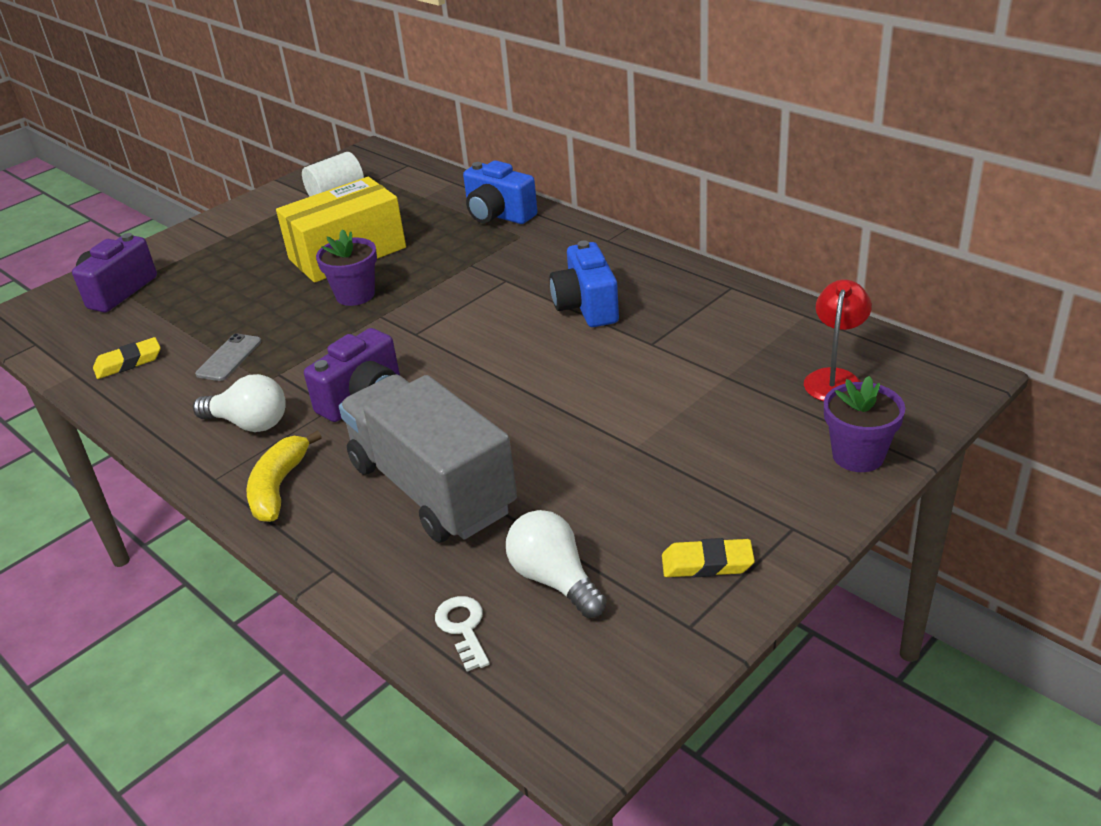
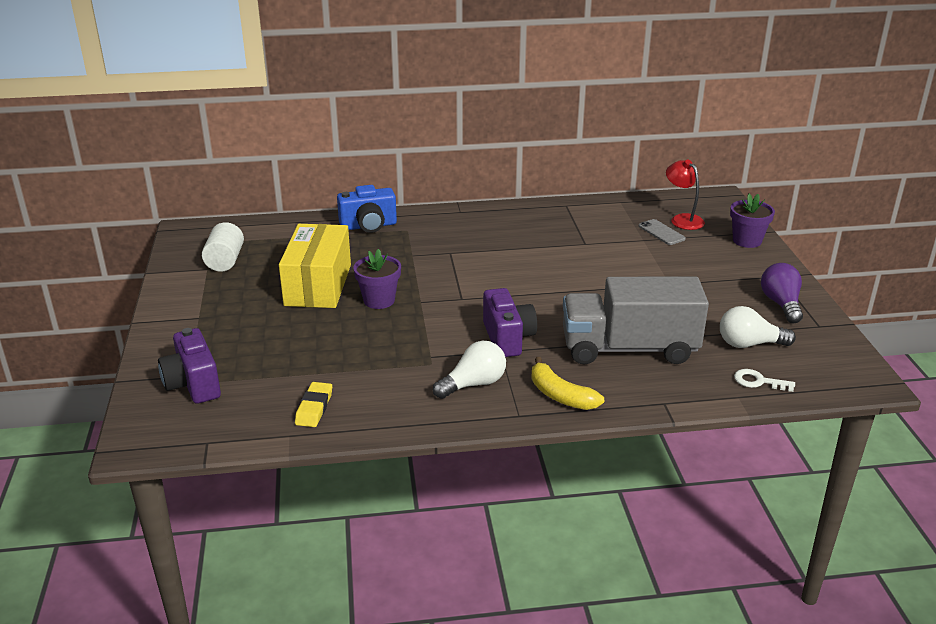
camera: 55 degrees left, 5 degrees down
grey phone [195,333,261,381] -> grey phone moved to [639,219,686,245]
blue camera [550,241,619,327] -> none
yellow eraser [662,538,755,577] -> purple light bulb [761,263,803,323]

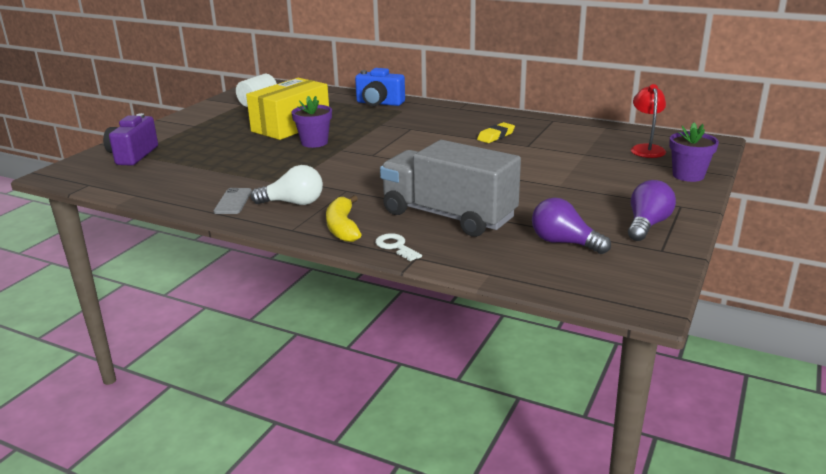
camera: 35 degrees right, 5 degrees down
yellow eraser [295,382,332,427] -> yellow eraser moved to [477,122,515,143]
purple camera [483,288,537,357] -> none
grey phone [639,219,686,245] -> grey phone moved to [214,188,252,214]
white light bulb [720,306,796,348] -> purple light bulb [532,198,611,254]
white key [734,369,795,392] -> white key moved to [375,233,422,261]

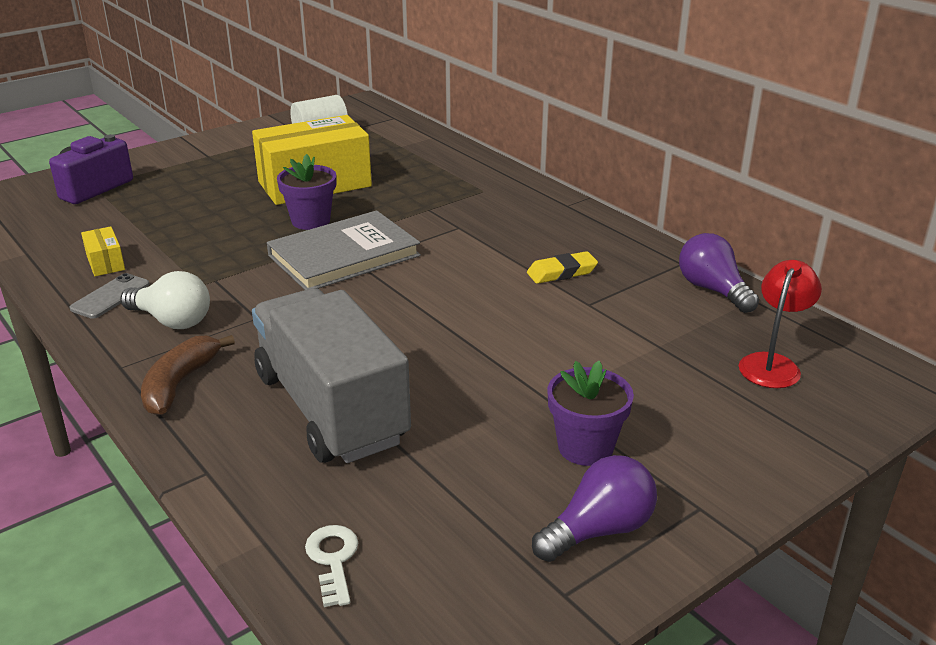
camera: 25 degrees right, 5 degrees up
yellow banana [326,195,362,242] -> brown banana [141,335,235,416]
blue camera [355,68,405,106] -> none
white key [375,233,422,261] -> white key moved to [305,525,358,607]
purple light bulb [532,198,611,254] -> purple light bulb moved to [679,233,759,313]
purple flower pot [669,122,719,182] -> purple flower pot moved to [547,361,634,466]
none -> yellow box [81,226,125,276]
none -> grey book [267,210,421,290]

